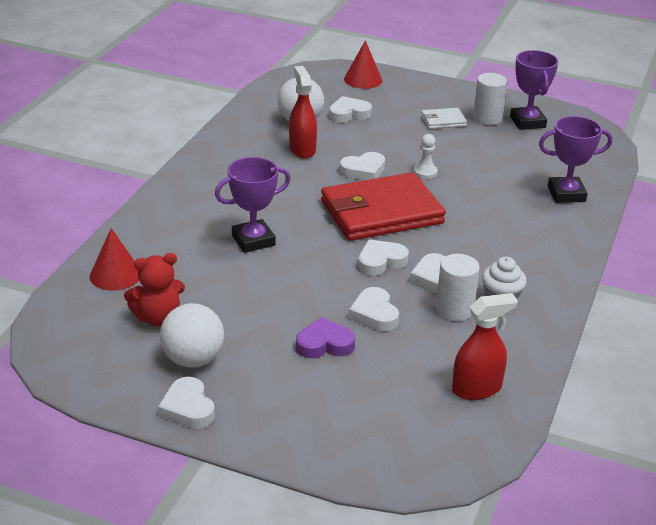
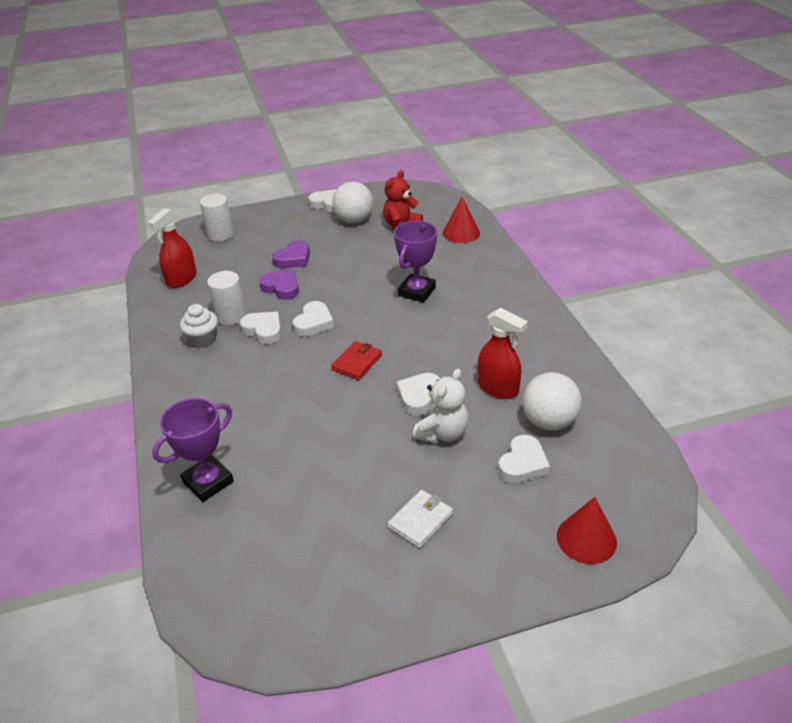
camera: 145 degrees right, 5 degrees up
red wallet [321,172,446,241] -> red wallet [331,341,382,380], size x0.43
white heart [349,287,399,331] -> purple heart [259,270,299,300]
white pawn [414,134,438,179] -> none
white cylinder [473,73,508,125] -> white cylinder moved to [200,194,234,241]
purple trophy [510,50,559,130] -> none
none -> white teddy bear [413,369,469,444]

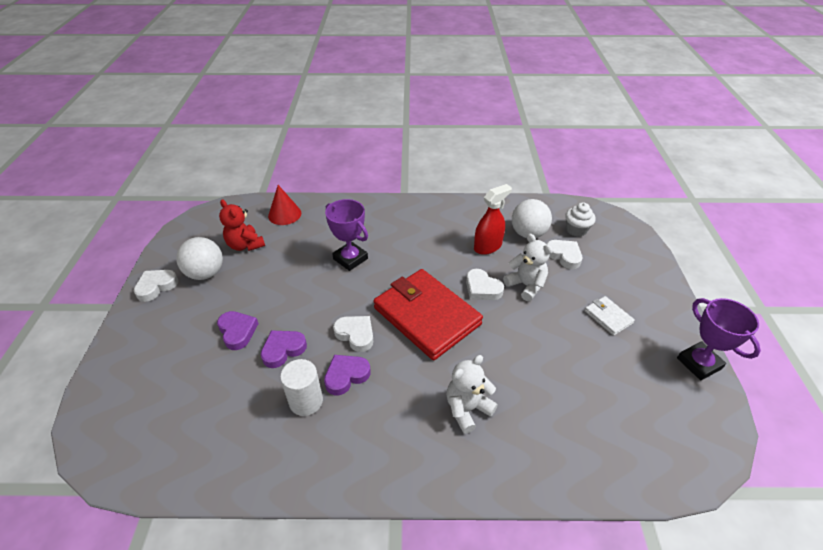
camera: 75 degrees left, 5 degrees up
red spray bottle [147,208,197,288] -> none
purple trophy [152,398,234,502] -> purple trophy moved to [677,298,761,380]
white cupcake [180,304,218,348] -> white cupcake moved to [565,202,596,237]
white cylinder [200,194,234,241] -> none
white heart [240,312,282,344] -> purple heart [324,355,371,395]
red wallet [331,341,382,380] -> red wallet [374,269,483,360], size x2.31
red cone [557,497,617,564] -> none
none -> white teddy bear [446,355,498,434]

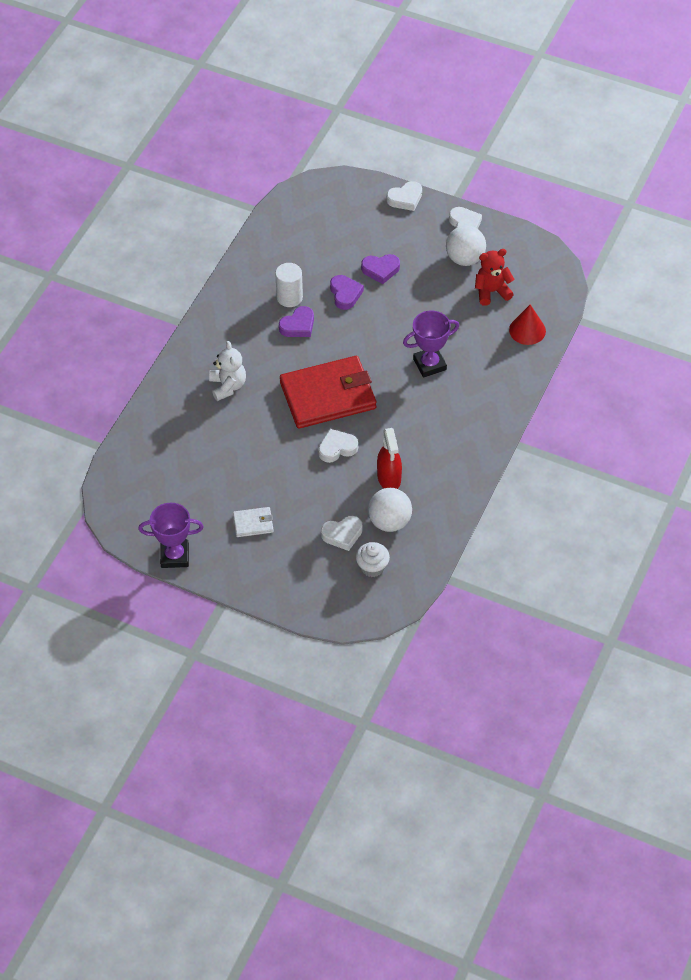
camera: 115 degrees right, 10 degrees up
purple heart [324,355,371,395] -> purple heart turned 60 degrees clockwise [279,306,314,337]
white heart [333,316,373,352] -> white heart moved to [386,181,422,211]
white teddy bear [503,234,552,301] -> none

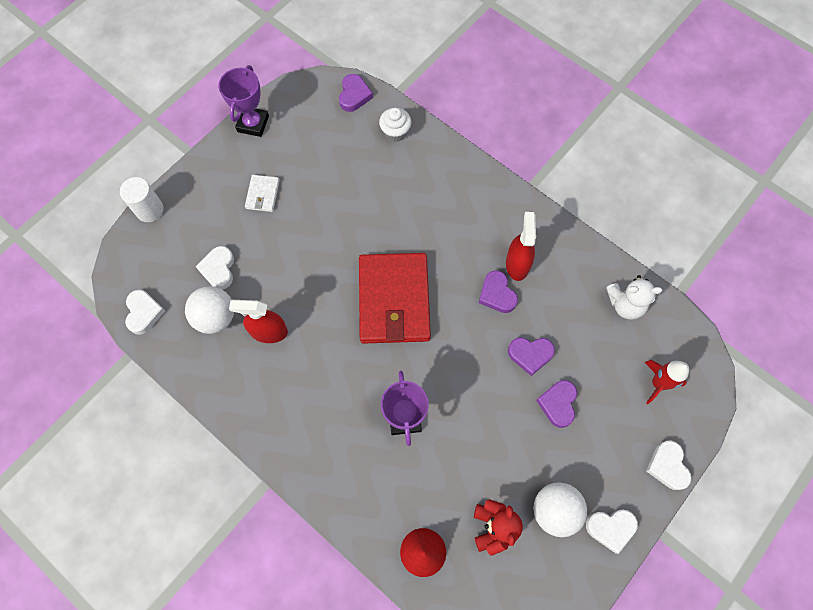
camera: 105 degrees right, 15 degrees up
white teddy bear [209,341,246,401] -> white teddy bear moved to [606,275,662,320]
white cylinder [275,263,303,307] -> white cylinder moved to [120,177,164,222]
white heart [318,429,358,463] -> white heart moved to [125,290,165,335]
white cupcake [356,542,390,577] -> white cupcake moved to [379,108,411,142]
none -> purple heart [339,74,373,112]
none -> red spray bottle [506,212,536,281]
none -> red rocket [644,360,689,404]

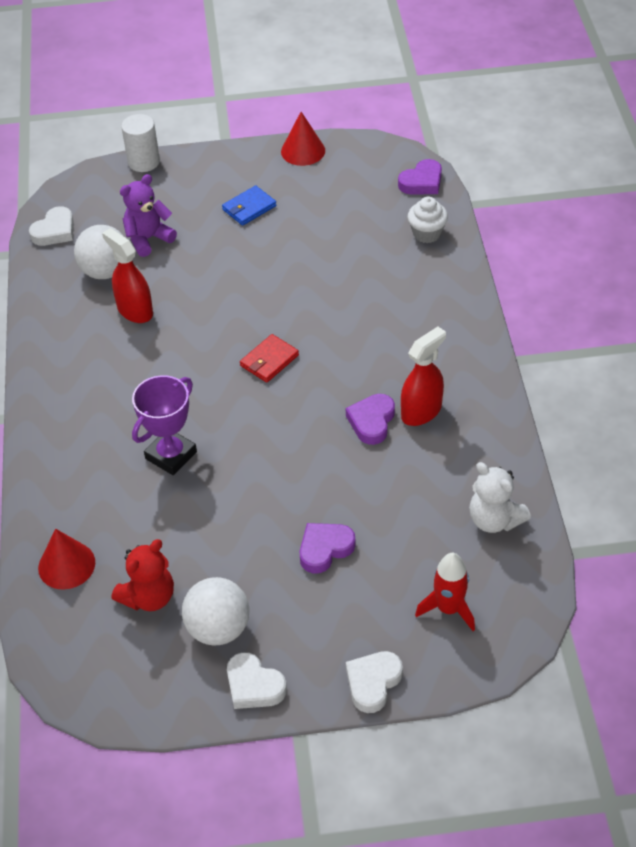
camera: 45 degrees right, 20 degrees down
white heart [196,246,234,289] -> purple teddy bear [120,174,177,257]
purple trophy [219,65,269,137] -> red cone [281,112,325,166]
white wallet [245,175,280,212] -> blue wallet [222,185,277,226]
red wallet [359,253,431,344] -> red wallet [240,334,299,383], size x0.43
purple heart [508,337,555,376] -> none

